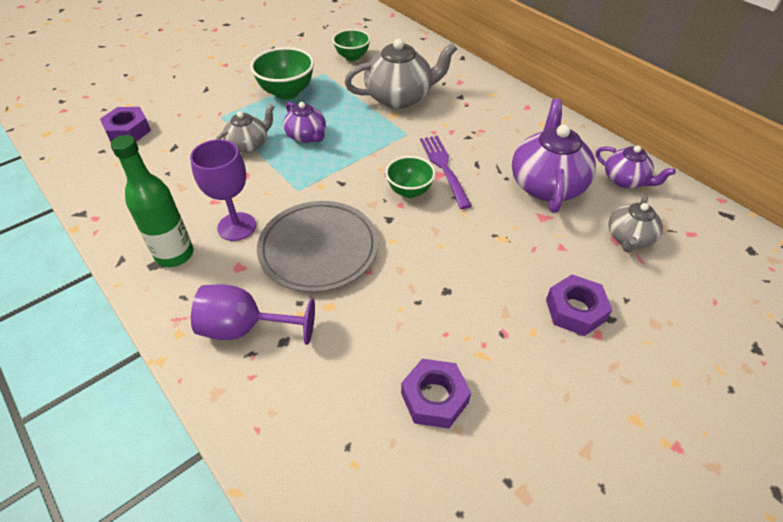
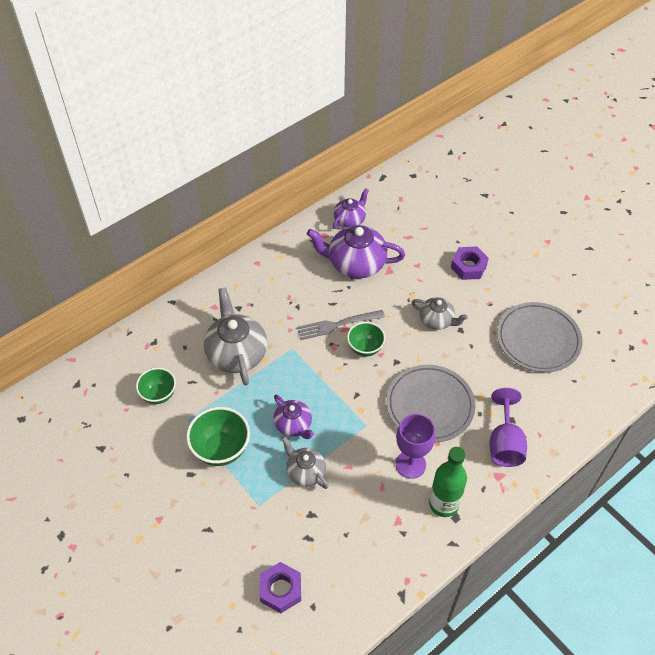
camera: 90 degrees left, 5 degrees up
purple teapot [283,102,326,143] -> purple teapot turned 90 degrees clockwise [274,395,314,439]
purple nut [401,359,471,428] -> grey plate [497,302,583,372]
purple fork [420,135,472,209] -> grey fork [297,310,385,340]
grey teapot [608,196,663,253] -> grey teapot moved to [411,297,468,330]

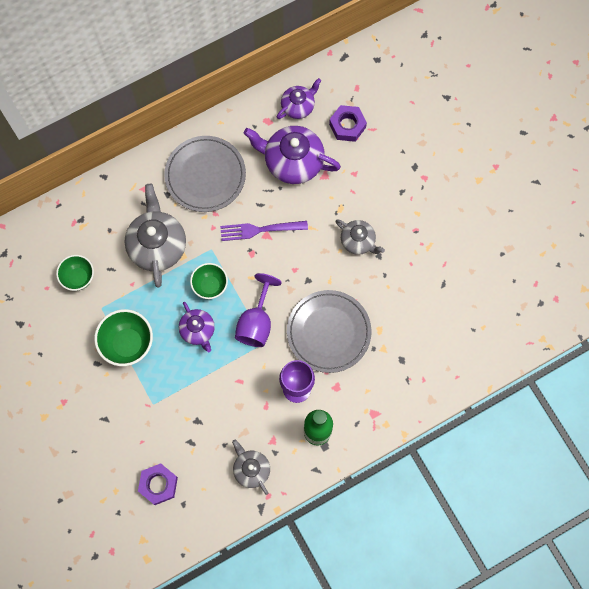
camera: 10 degrees right, 20 degrees up
grey teapot [282,437,328,489] -> grey teapot moved to [232,439,270,495]
grey fork [297,310,385,340] -> purple fork [220,221,308,241]
green bowl [347,322,385,357] -> green bowl moved to [190,263,228,299]
purple nut [451,246,489,280] -> purple nut moved to [329,105,367,142]
purple goblet [489,388,527,467] -> purple goblet moved to [235,273,281,347]
grey plate [497,302,583,372] -> grey plate moved to [164,136,246,212]

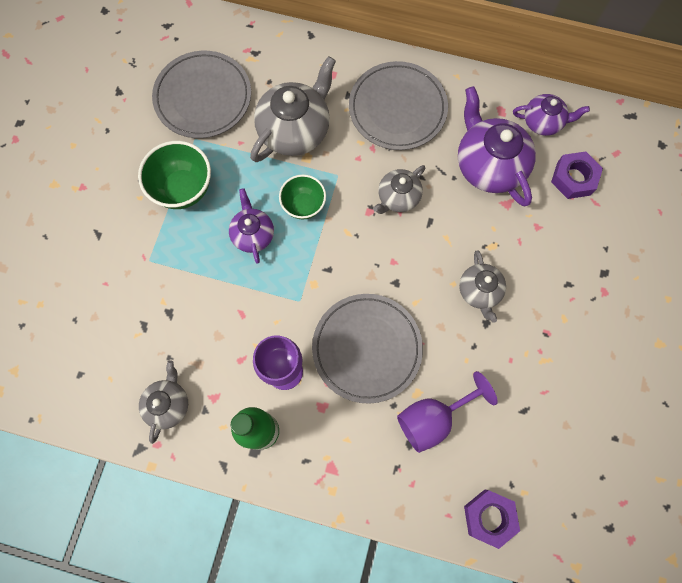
camera: 45 degrees right, 0 degrees up
green bowl [56,255,94,291] -> grey plate [152,51,251,138]
purple nut [138,463,178,505] -> purple nut moved to [464,490,520,549]
purple teapot [179,302,215,352] -> purple teapot turned 150 degrees clockwise [229,188,274,264]
purple fork [220,221,308,241] -> grey teapot [373,165,425,214]
purple goblet [235,273,281,347] -> purple goblet moved to [397,371,498,453]

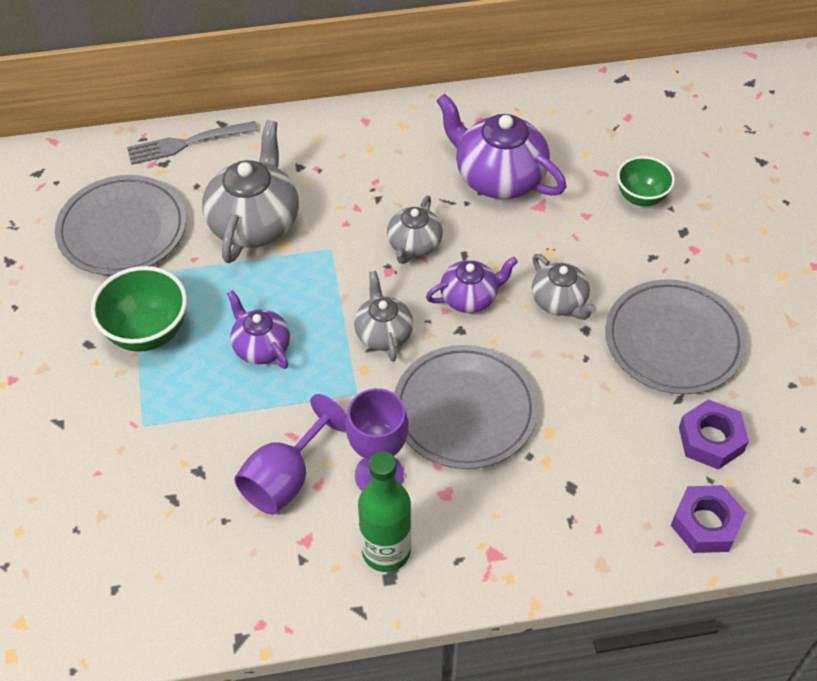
camera: 25 degrees left, 20 degrees down
grey teapot [139,360,188,444] -> grey teapot moved to [354,271,413,362]
green bowl [279,174,326,220] -> green bowl moved to [617,156,675,206]
grey plate [349,61,448,150] -> grey plate moved to [605,279,746,394]
purple goblet [397,371,498,453] -> purple goblet moved to [234,394,347,515]
purple teapot [513,94,590,136] -> purple teapot moved to [426,257,518,313]
purple nut [551,151,603,199] -> purple nut moved to [679,399,749,470]
none -> grey fork [127,121,258,165]

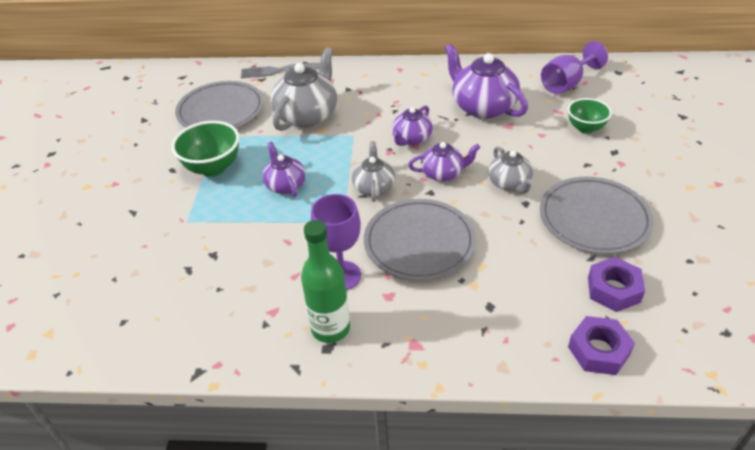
camera: 15 degrees right, 10 degrees down
purple goblet [234,394,347,515] -> purple goblet moved to [541,41,608,94]
grey teapot [387,196,443,264] -> purple teapot [392,105,433,146]

